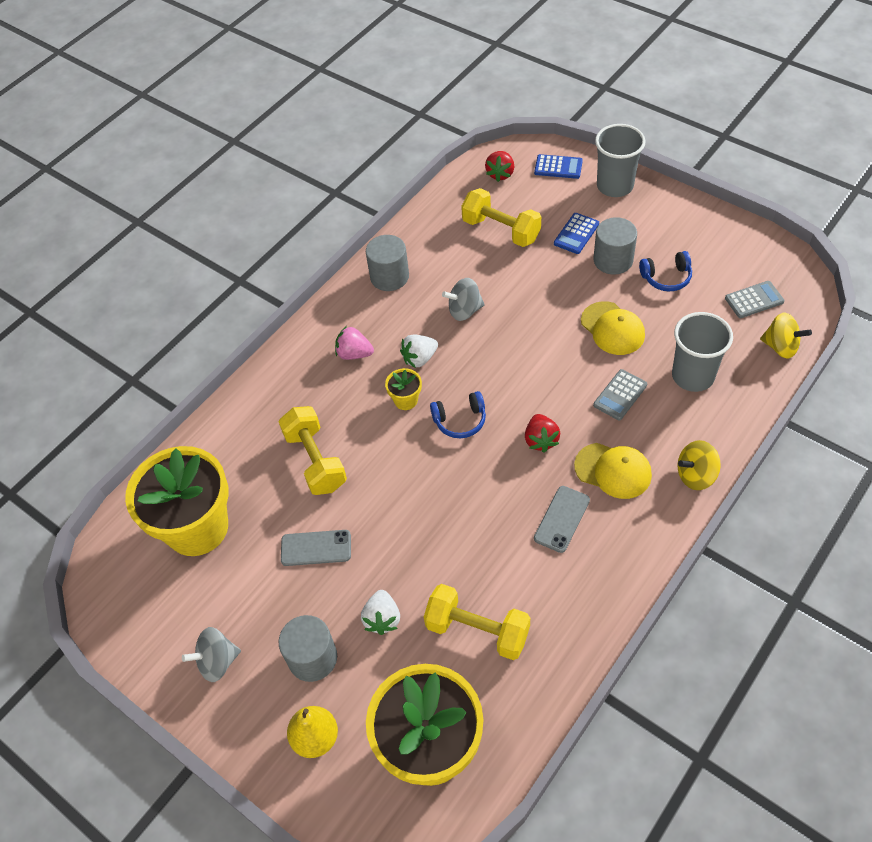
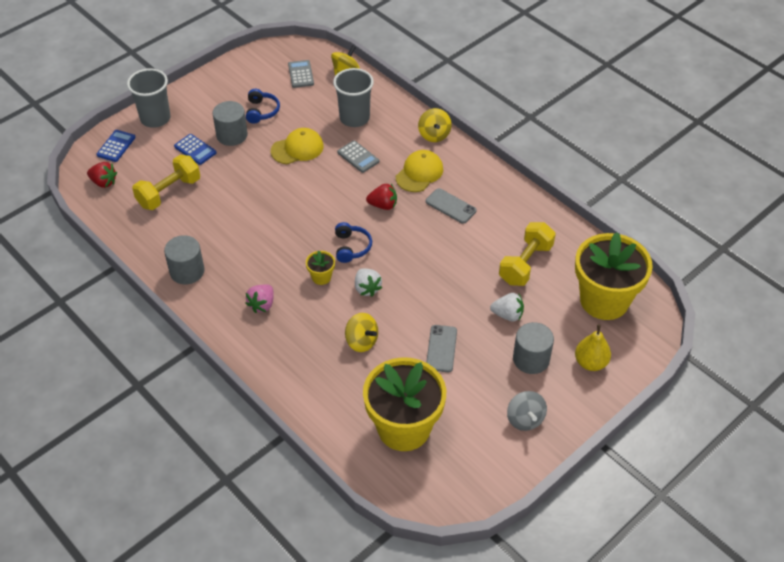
camera: 85 degrees left, 5 degrees down
yellow dumbbell [278,406,347,495] -> yellow spinning top [345,313,378,352]
white strawberry [400,335,438,368] -> white strawberry moved to [355,268,382,297]
grey spinning top [442,278,485,321] -> none

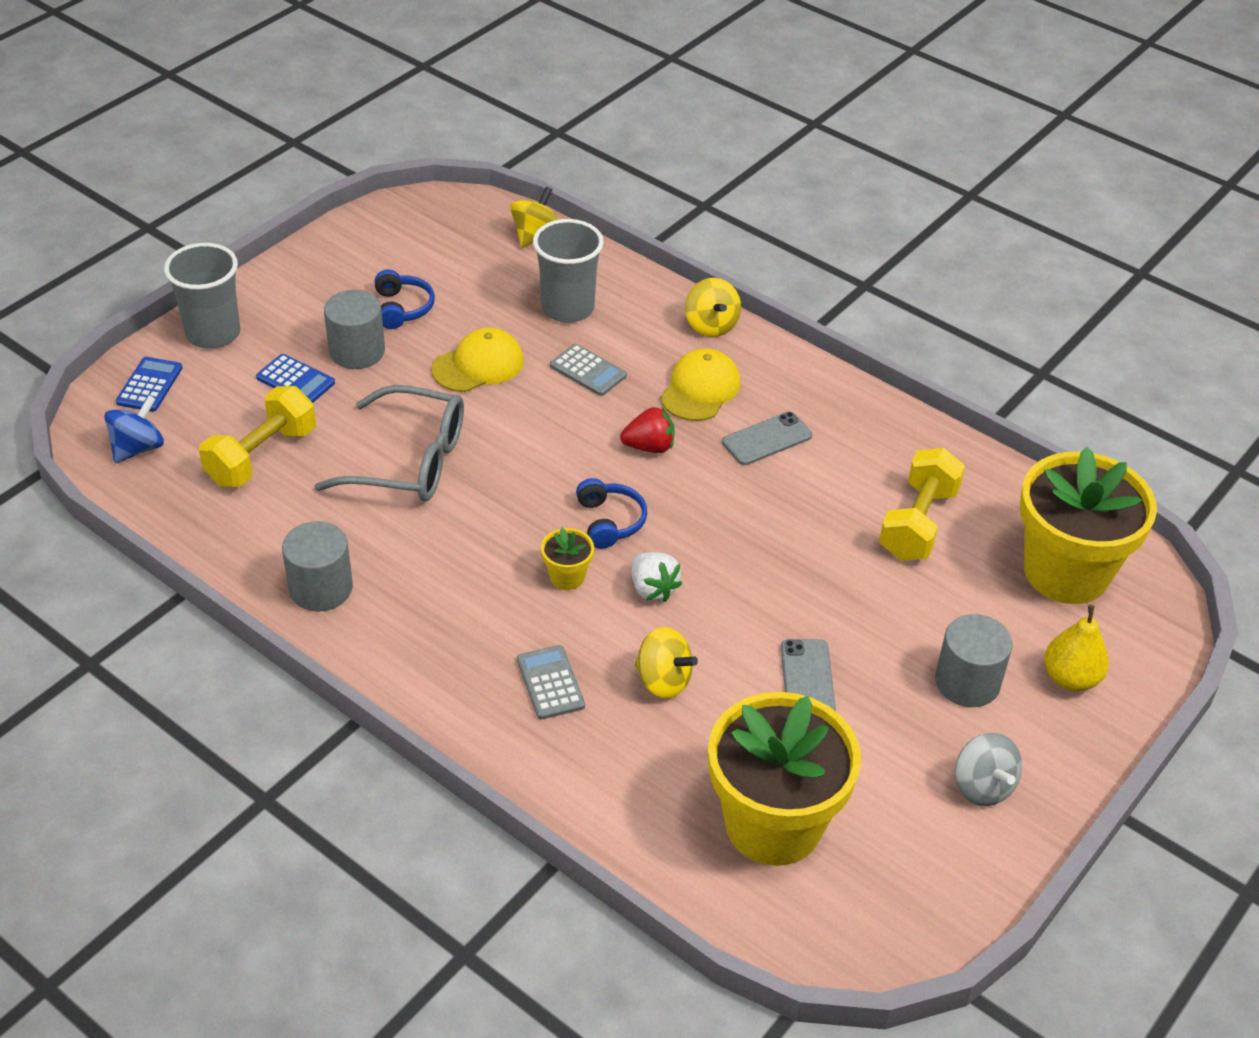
camera: 10 degrees left, 5 degrees down
red strawberry [87,162,117,188] -> blue spinning top [104,395,164,463]
pink strawberry [245,284,274,313] -> none
grey calculator [288,60,314,88] -> grey calculator moved to [517,645,585,719]
grey phone [426,188,477,224] -> grey phone turned 60 degrees counterclockwise [722,412,812,465]
white strawberry [490,293,524,321] -> none
none -> grey glasses [314,385,464,502]

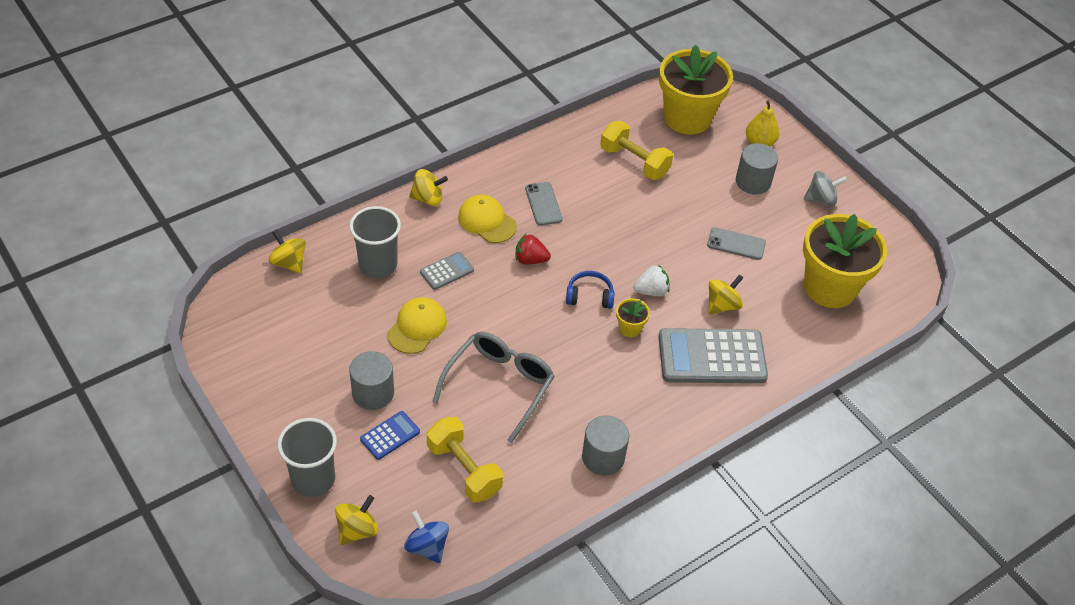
camera: 75 degrees left, 5 degrees up
blue calculator [116,357,182,412] -> yellow spinning top [335,495,378,545]
blue headphones [375,269,435,329] -> none
yellow cap [431,327,524,392] -> yellow cap turned 45 degrees clockwise [387,297,447,354]
grey calculator [517,645,585,719] -> grey calculator [658,328,768,383], size x2.07
red strawberry [620,406,675,453] -> red strawberry turned 90 degrees counterclockwise [516,234,551,265]

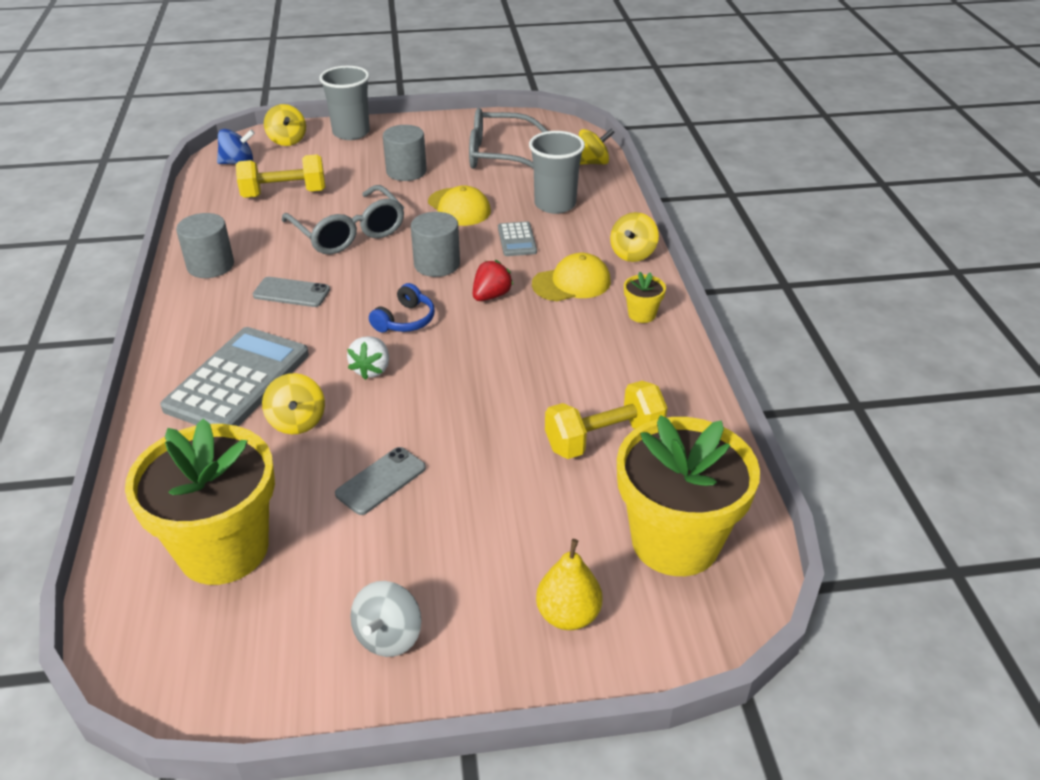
camera: 120 degrees right, 10 degrees down
blue calculator [360,411,420,460] -> none
grey phone [525,182,563,225] -> grey phone moved to [253,277,330,307]
yellow flower pot [616,298,650,337] -> yellow flower pot moved to [624,271,666,323]
grey cylinder [736,143,778,195] -> grey cylinder moved to [411,212,460,277]
none -> grey glasses [469,108,548,169]

